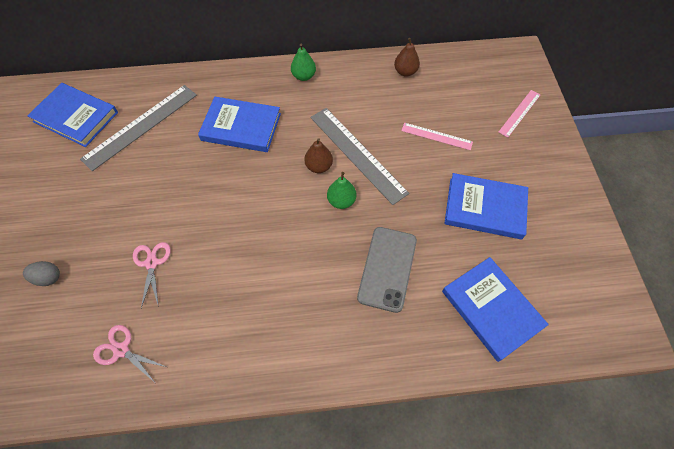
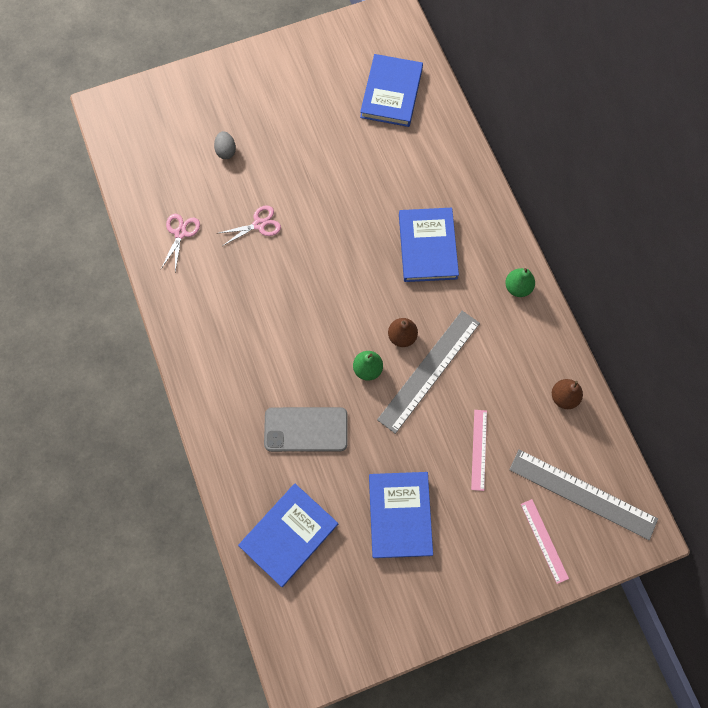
camera: 75 degrees right, 10 degrees up
grey ruler [80,85,197,171] -> grey ruler moved to [509,449,658,540]
pink ruler [498,90,540,138] -> pink ruler turned 45 degrees clockwise [521,499,569,584]

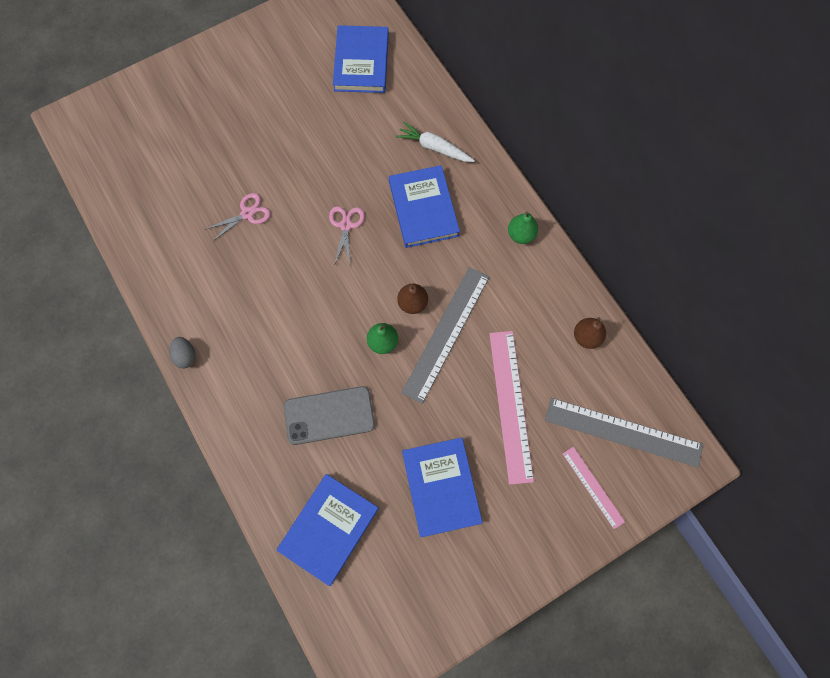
camera: 10 degrees left, 0 degrees up
pink scissors [160,214,200,272] -> pink scissors moved to [329,206,365,266]
grey egg [214,131,236,159] -> grey egg moved to [169,337,196,368]
pink ruler [471,410,487,491] -> pink ruler [489,331,534,485], size x1.83
none -> white carrot [396,122,475,162]

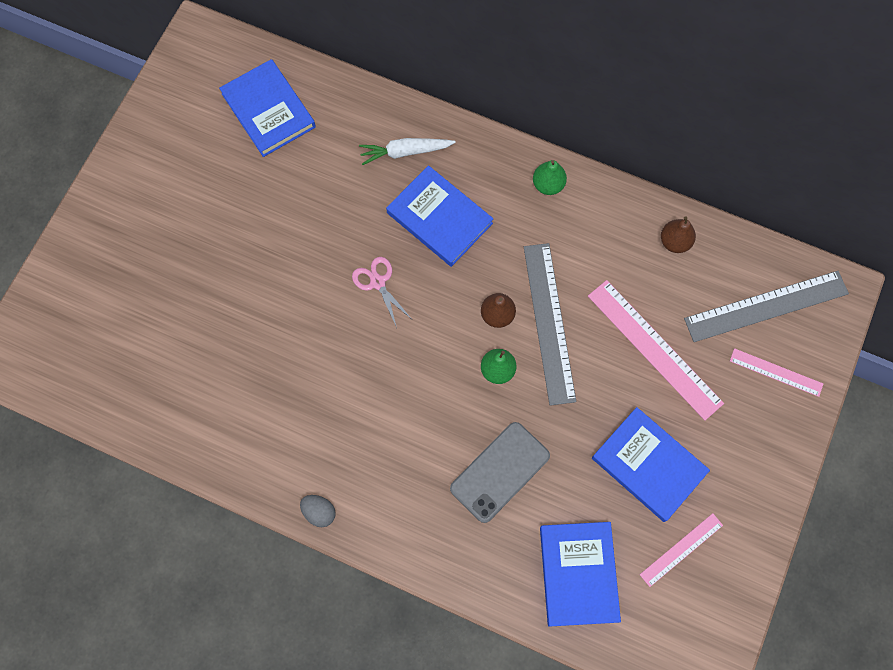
camera: 35 degrees left, 0 degrees up
pink scissors [204,193,270,242] -> none
none -> pink ruler [640,513,723,587]

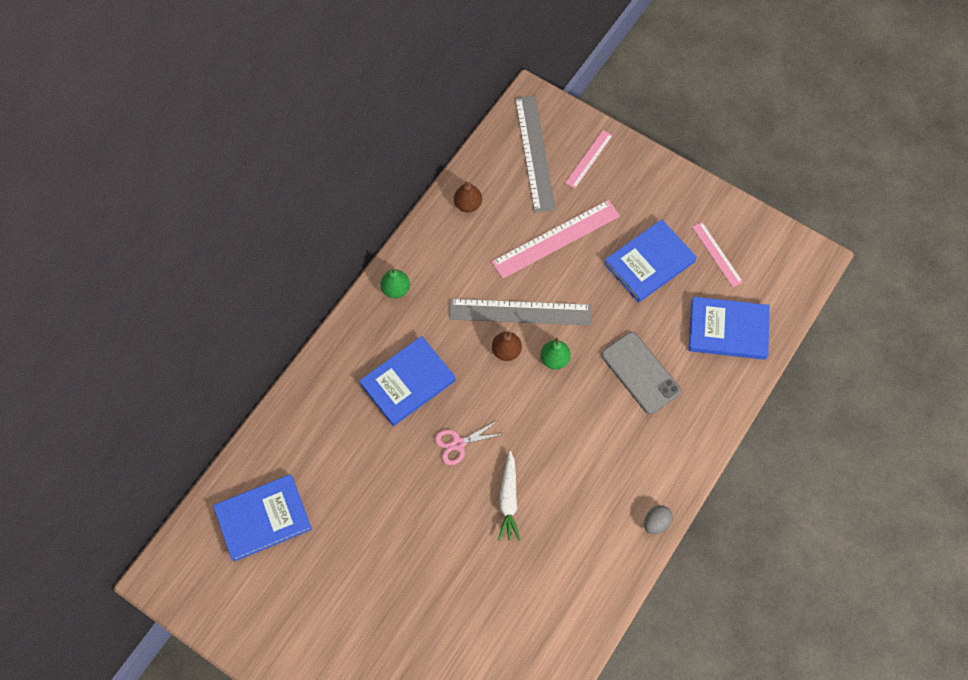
camera: 80 degrees left, 5 degrees down
white carrot [359,138,456,165] -> white carrot moved to [498,451,520,541]

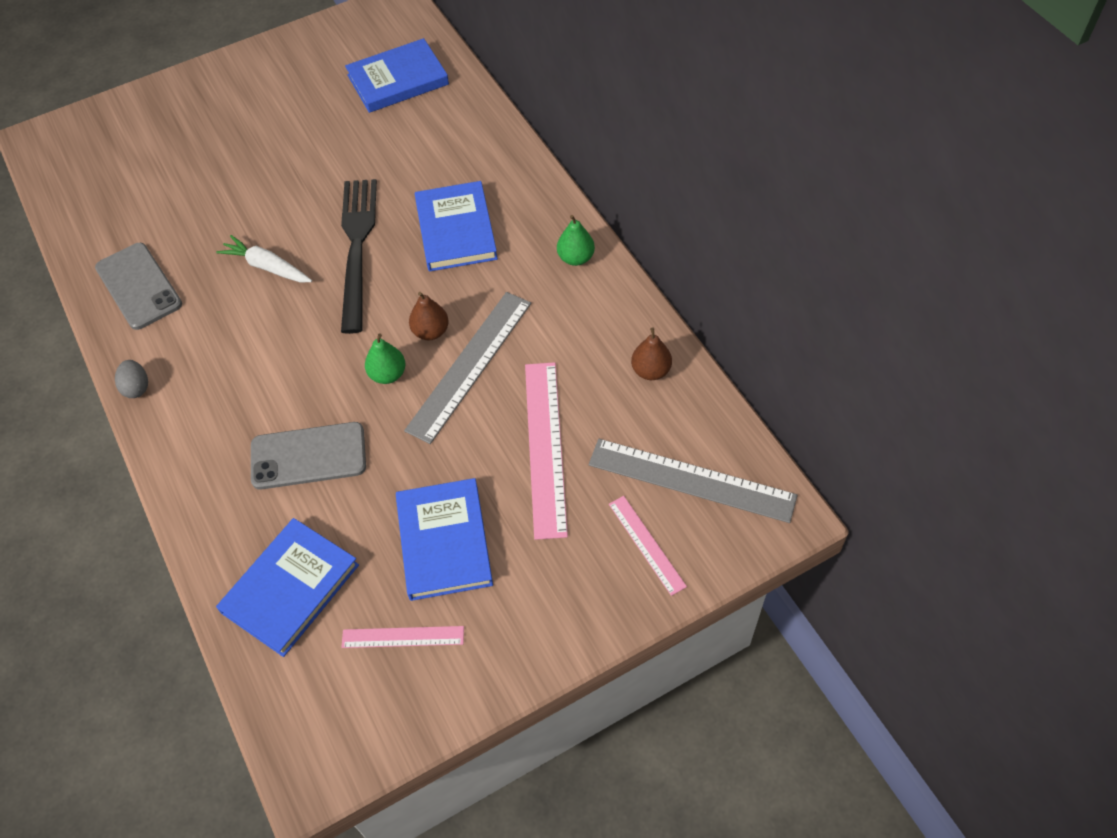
camera: 120 degrees right, 10 degrees down
blue book [213,474,312,562] -> blue book turned 60 degrees clockwise [345,38,449,113]
pink scissors [435,421,503,465] -> black fork [341,179,377,334]
none -> grey phone [95,243,182,330]

